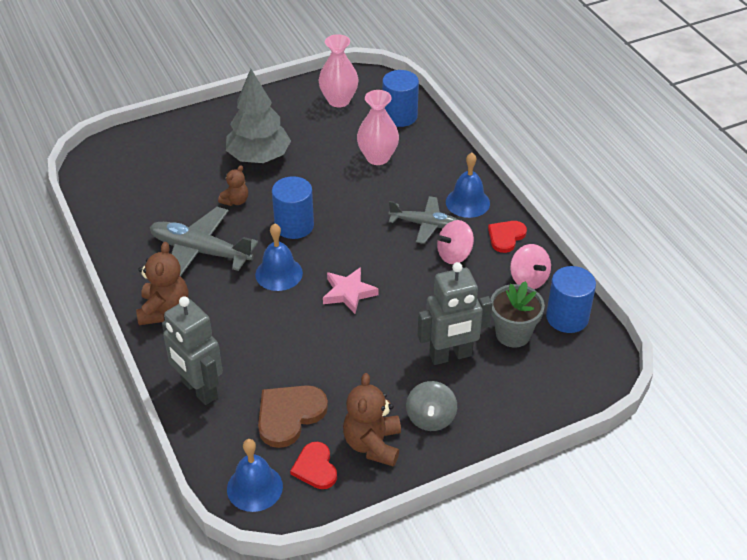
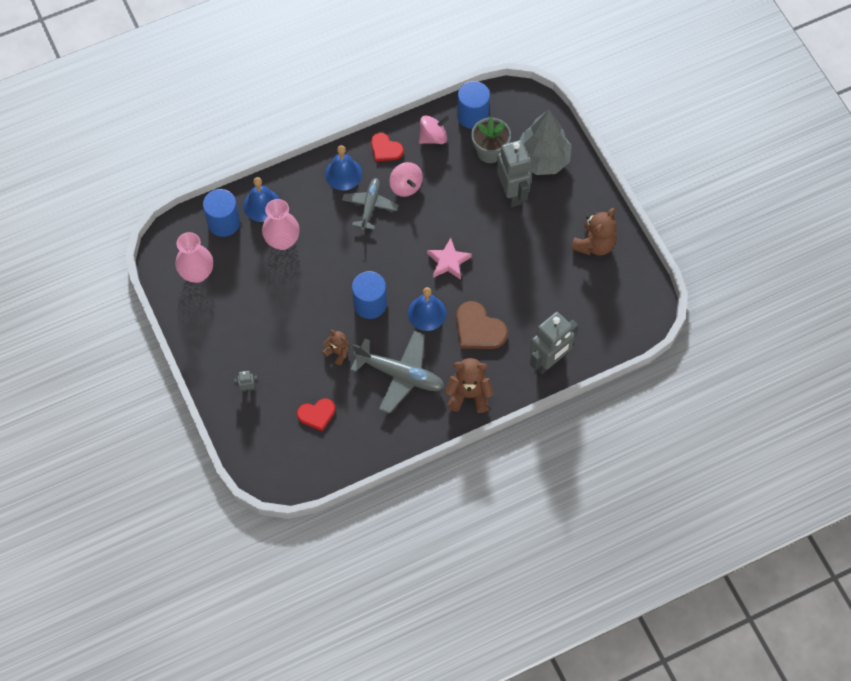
camera: 90 degrees left, 20 degrees up
grey plane [150,207,258,276] -> grey plane turned 90 degrees counterclockwise [350,331,445,414]
grey tree [226,69,291,163] -> grey tree moved to [519,110,572,175]
blue bell [227,439,283,512] -> blue bell moved to [243,177,280,222]
brown heart [258,385,328,448] -> brown heart moved to [456,301,508,349]
red heart [290,442,337,489] -> red heart moved to [297,398,335,431]
brown teddy bear [343,373,401,467] -> brown teddy bear turned 60 degrees counterclockwise [571,208,617,256]
grey spinning top [406,381,457,431] -> none
none -> grey robot [234,371,259,392]

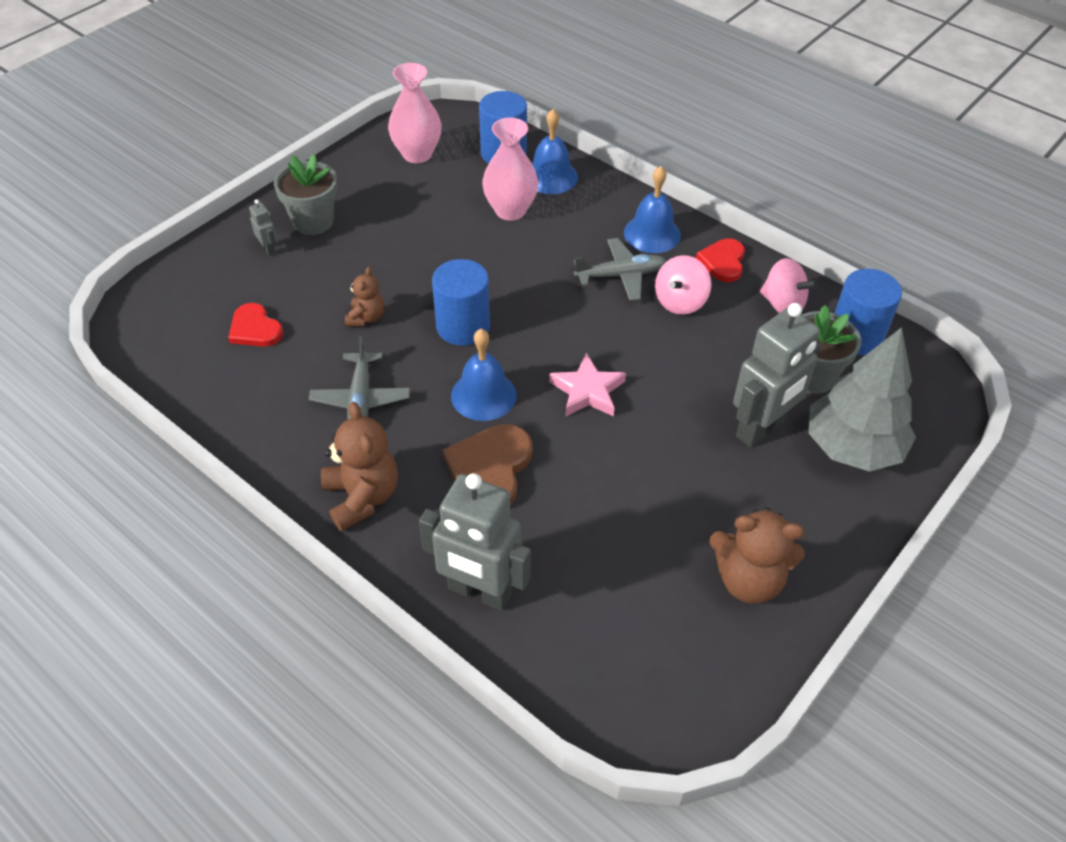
camera: 65 degrees right, 15 degrees down
grey plane [350,331,445,414] -> grey plane [309,336,410,419], size x0.65
none -> grey flower pot [274,154,337,235]

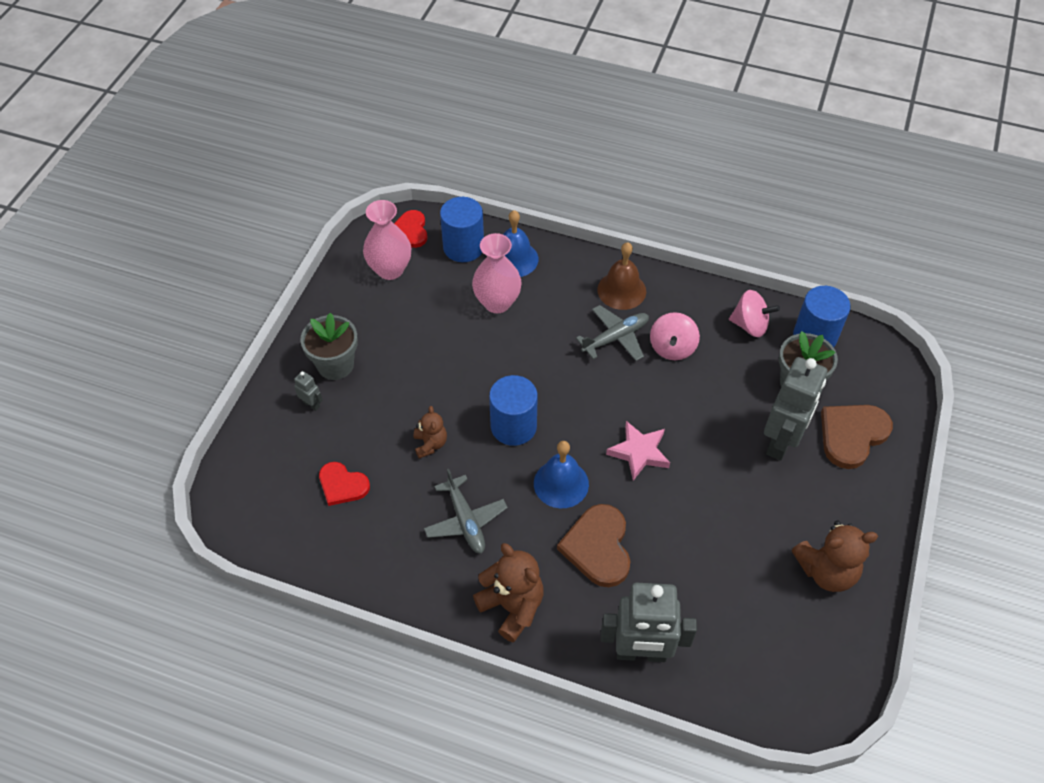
camera: 20 degrees left, 5 degrees up
blue bell [624,166,681,253] -> brown bell [597,242,646,310]
red heart [696,238,745,282] -> red heart moved to [394,210,428,248]
grey tree [808,327,916,472] -> brown heart [821,405,893,469]

